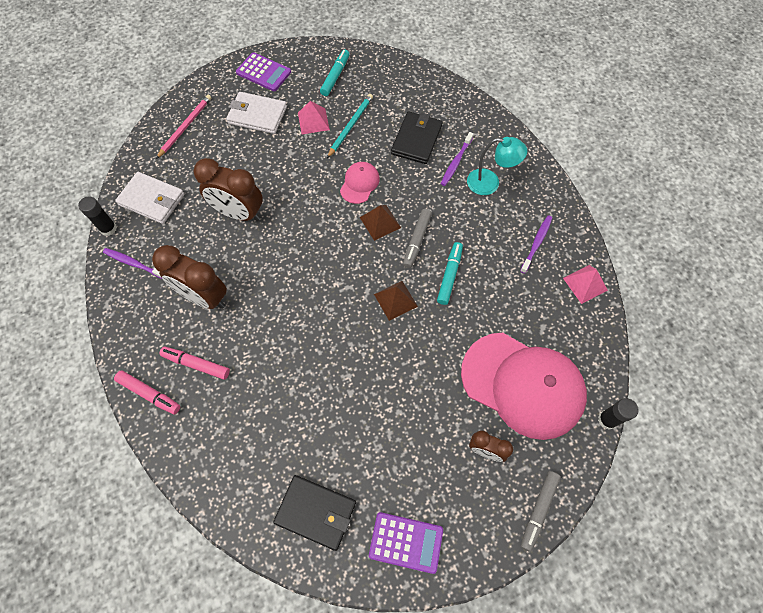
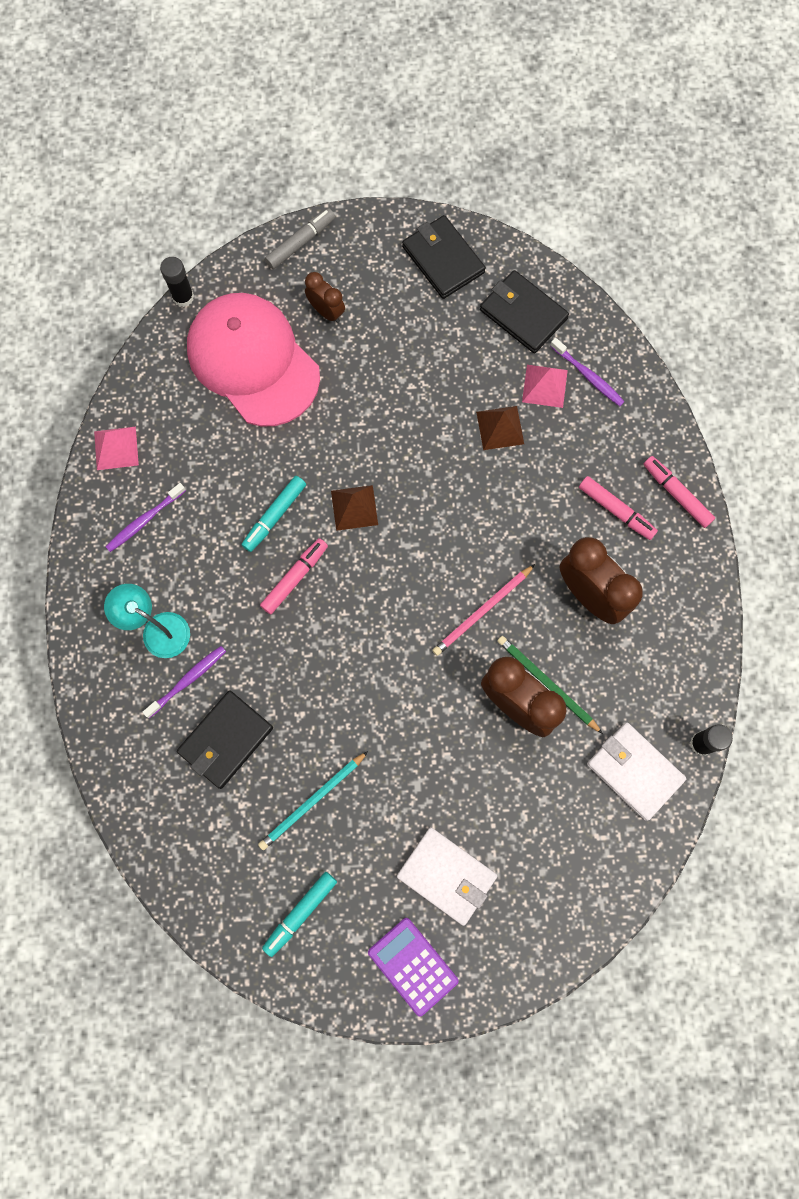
camera: 160 degrees left, 10 degrees up
purple toothbrush [103,248,162,279] -> purple toothbrush moved to [550,338,625,406]
pink pencil [156,95,211,159] -> pink pencil moved to [432,564,535,656]
pink pyramid [298,101,330,134] -> pink pyramid moved to [522,365,568,408]
pink cap [340,162,380,204] -> none
brown pyramid [360,205,401,241] -> brown pyramid moved to [476,406,524,450]
purple calculator [369,512,443,574] -> black wallet [402,215,486,299]
grey marker [403,209,432,268] -> pink marker [260,538,328,614]
none -> green pencil [497,636,603,734]

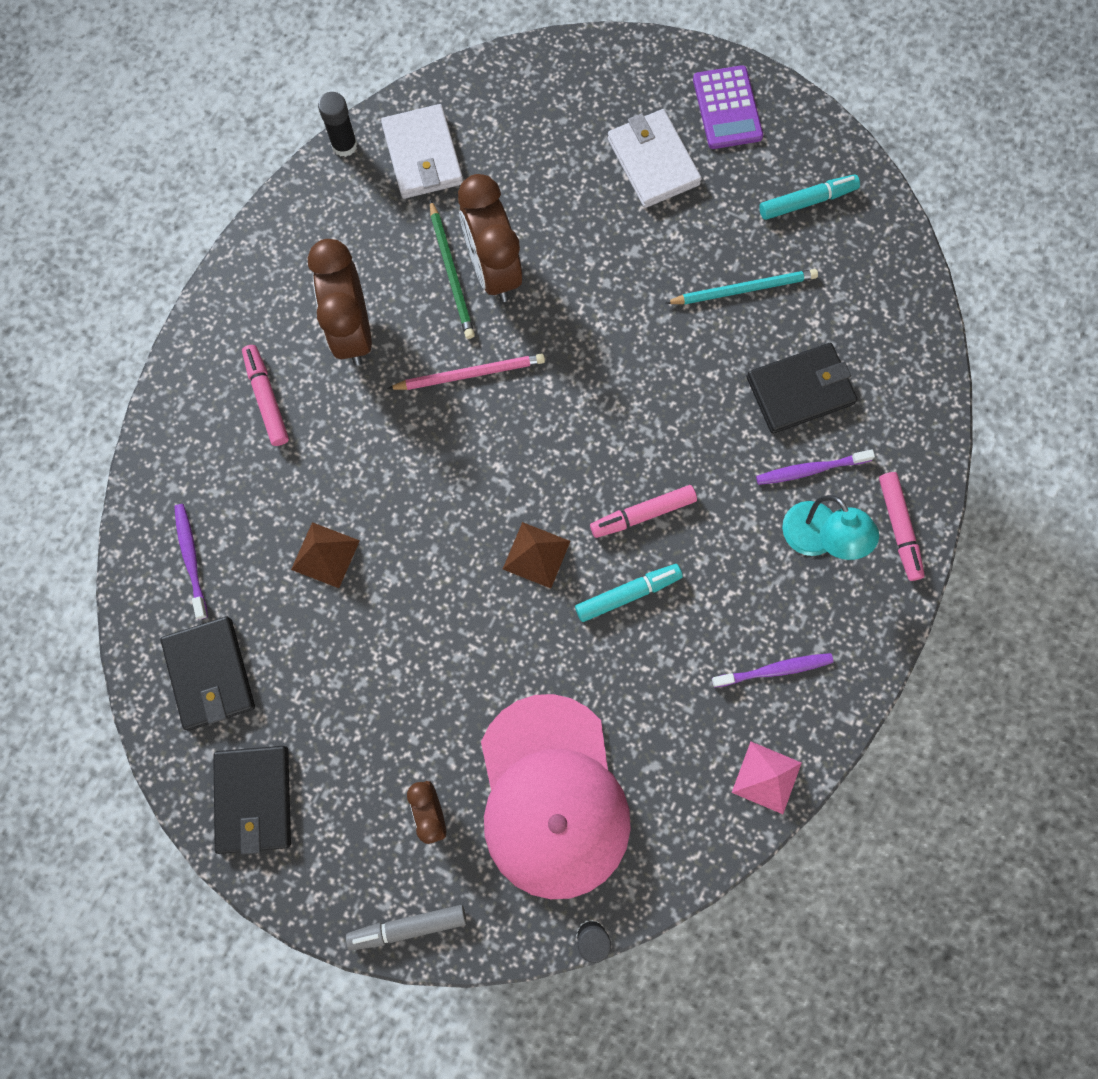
camera: 150 degrees left, 0 degrees up
pink pyramid [522,365,568,408] -> none
pink marker [644,456,715,528] -> pink marker moved to [879,472,925,581]

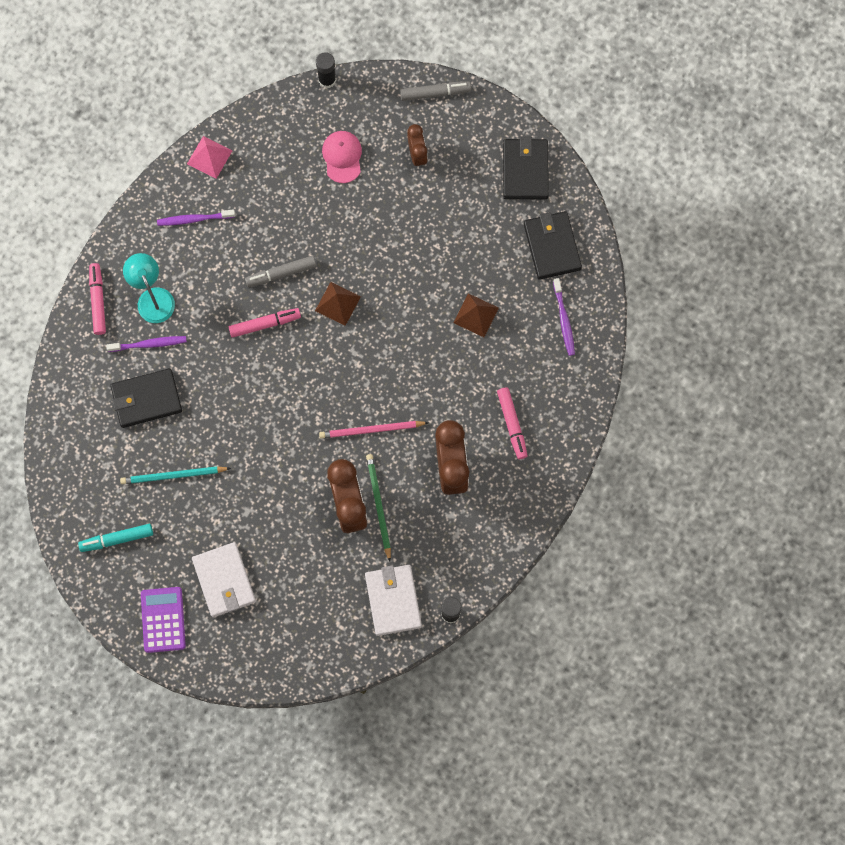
camera: 175 degrees left, 0 degrees up
pink cap [481,694,631,899] -> pink cap [322,131,362,183], size x0.44
turquoise marker [575,564,683,622] -> grey marker [245,256,316,287]

